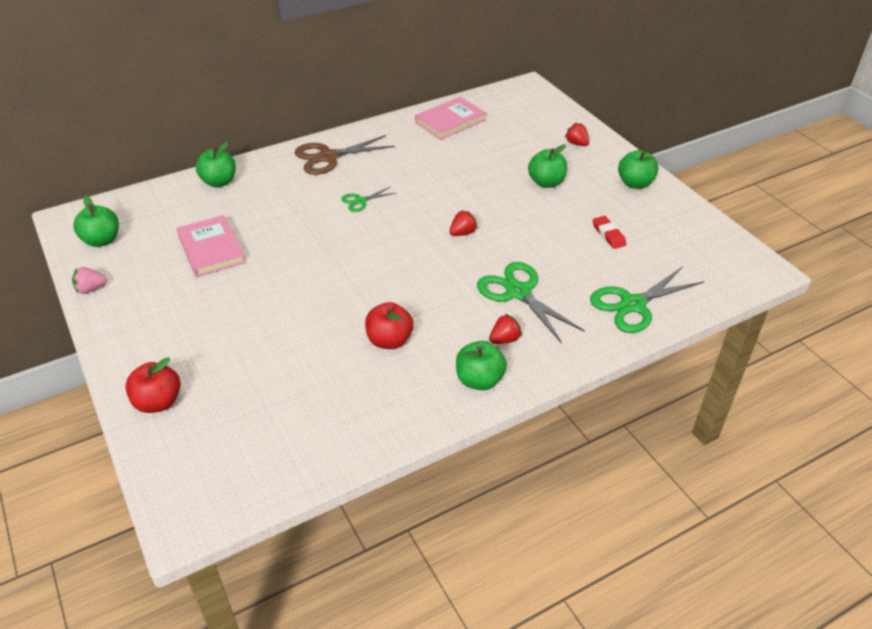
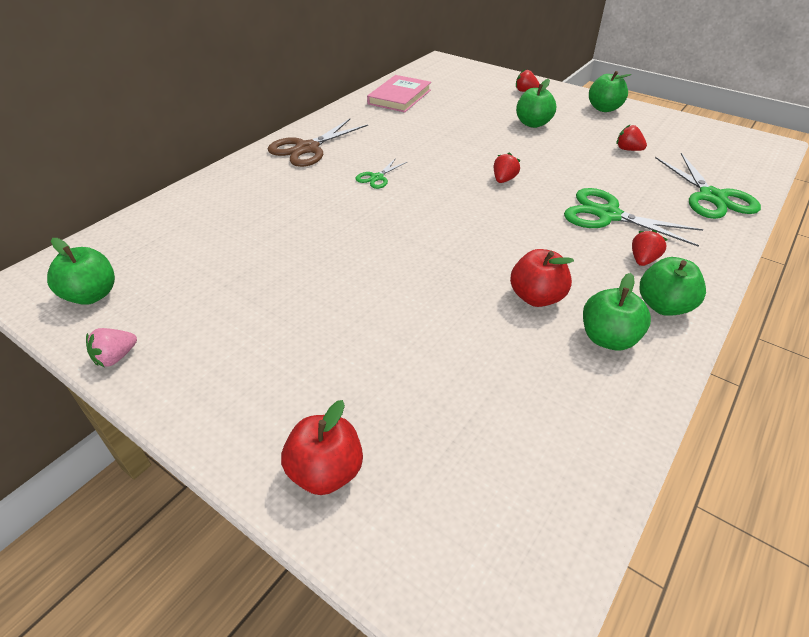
camera: 25 degrees left, 0 degrees up
pink book [176,215,246,277] -> none
green apple [196,142,236,187] -> green apple moved to [583,273,651,350]
green scissors [590,267,704,333] -> green scissors turned 45 degrees counterclockwise [655,153,761,219]
red eraser [593,216,626,249] -> red strawberry [616,124,647,151]

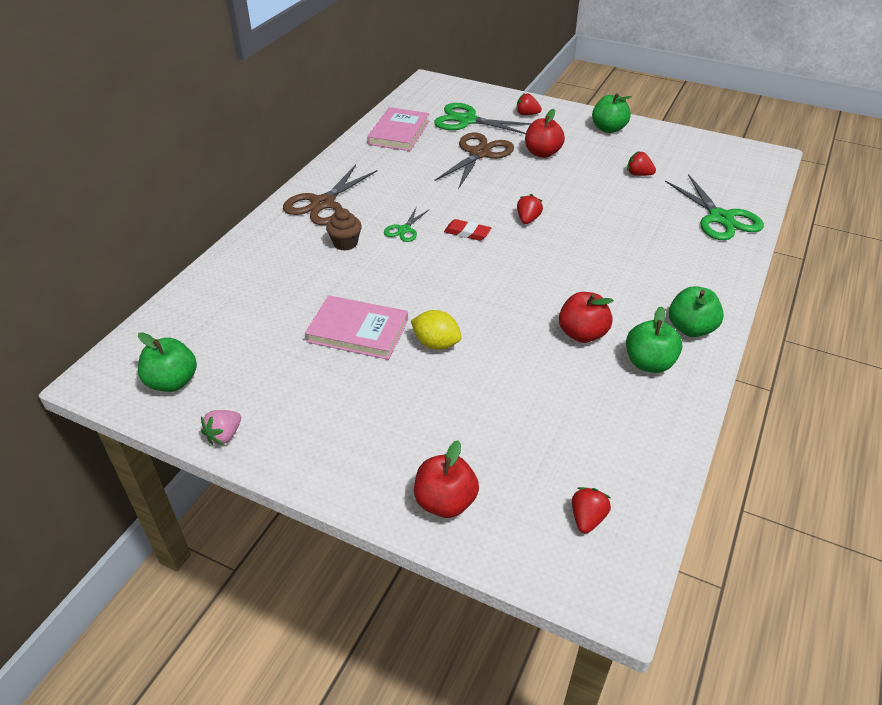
camera: 10 degrees left, 0 degrees up
green apple [516,79,556,128] -> red apple [525,109,565,158]
green scissors [564,188,703,246] -> green scissors moved to [434,103,531,134]
red strawberry [632,230,668,266] -> red strawberry moved to [572,487,611,533]
none -> pink book [305,295,408,360]
none -> brown cupcake [326,208,362,251]
none -> yellow lemon [411,310,462,350]
none -> brown scissors [435,133,514,189]
none -> red eraser [444,219,491,241]

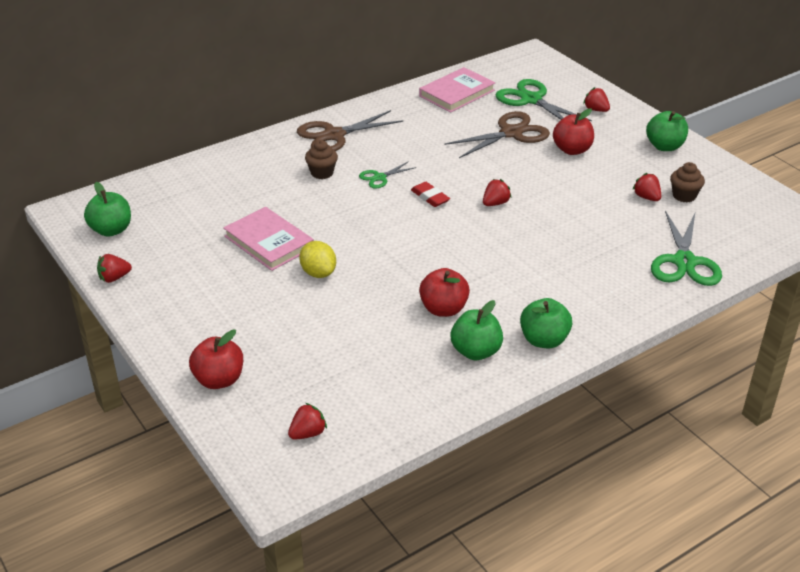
camera: 30 degrees right, 5 degrees down
pink strawberry [201,410,241,445] -> red strawberry [97,254,132,283]
none -> brown cupcake [670,162,705,203]

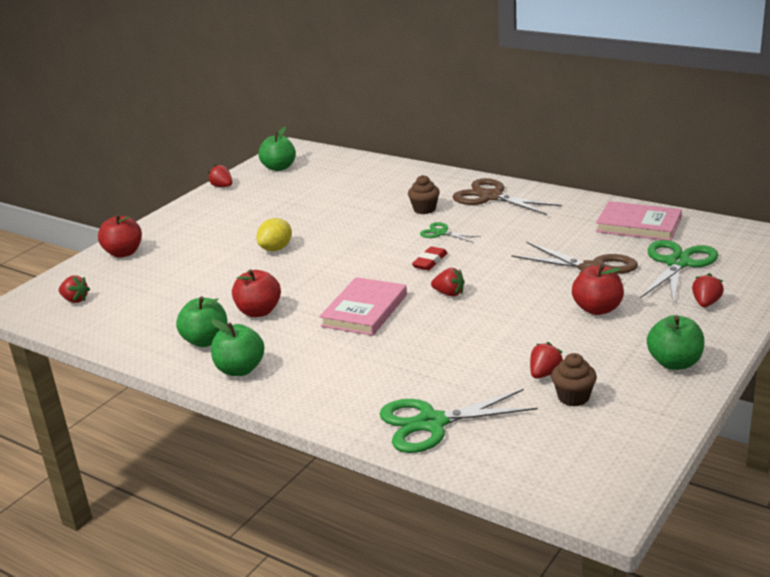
camera: 70 degrees right, 10 degrees down
pink book [224,207,314,271] -> pink book moved to [319,277,407,336]

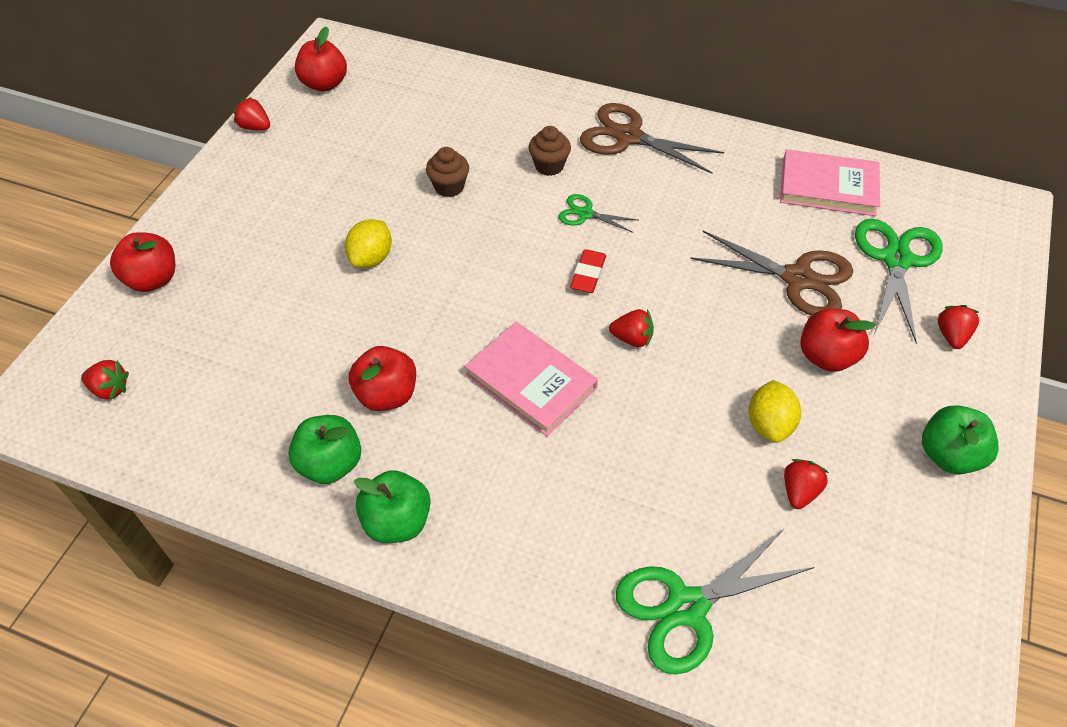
camera: 15 degrees left, 25 degrees up
green apple [258,127,296,171] -> red apple [295,26,347,92]
pink book [319,277,407,336] -> pink book turned 60 degrees counterclockwise [465,322,598,436]
brown cupcake [551,353,597,406] -> brown cupcake moved to [426,147,469,197]
none -> yellow lemon [749,380,801,443]

